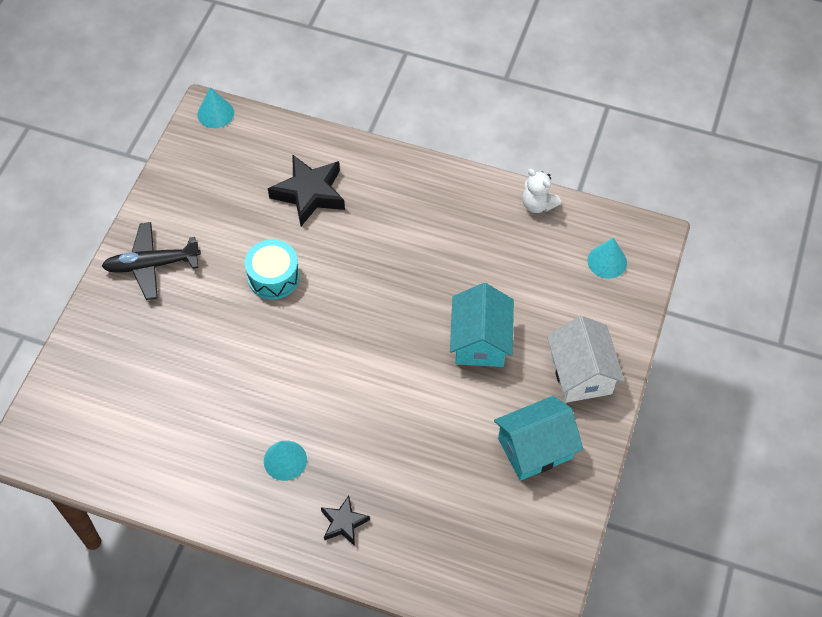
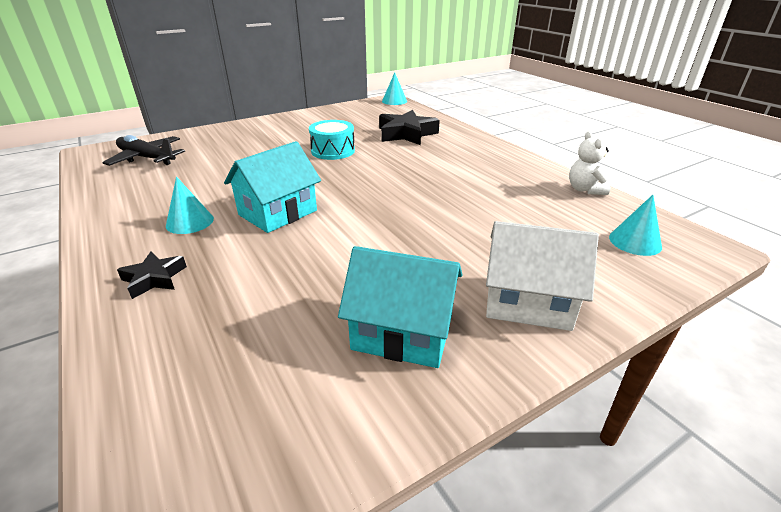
camera: 40 degrees right, 25 degrees down
black plane [102,222,201,300] -> black plane moved to [102,135,185,166]
turquoise house [450,283,514,367] -> turquoise house moved to [224,141,321,233]
white house [547,316,625,403] -> white house turned 75 degrees clockwise [486,221,599,331]

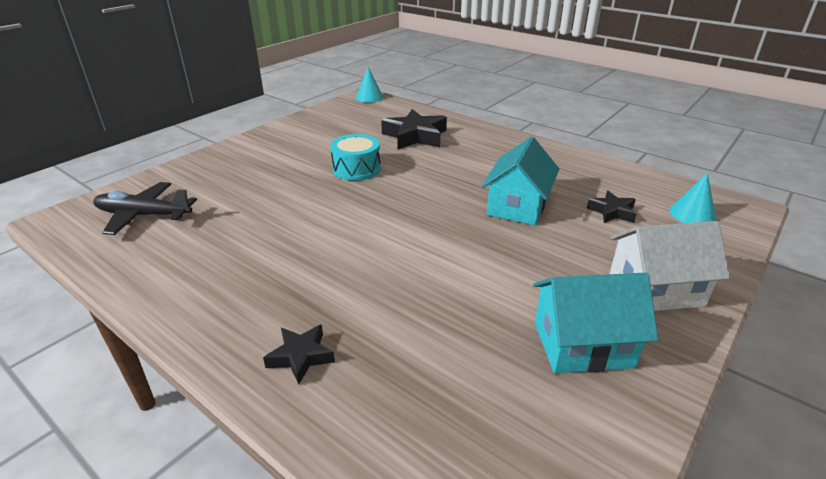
camera: 20 degrees left, 0 degrees up
turquoise cone [166,177,214,234] -> none
turquoise house [224,141,321,233] -> turquoise house moved to [482,137,559,225]
white teddy bear [569,131,610,195] -> none
none -> black star [587,191,636,223]

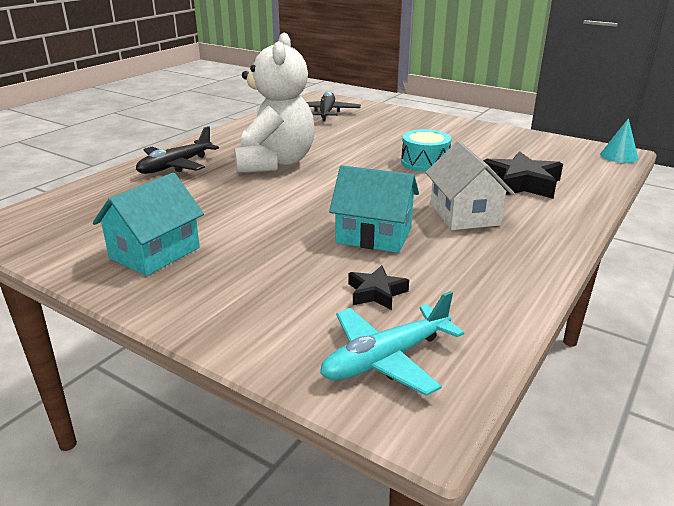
camera: 85 degrees right, 5 degrees down
black star [263,325,335,385] -> black plane [136,126,219,174]
turquoise house [533,272,658,373] -> turquoise house turned 45 degrees clockwise [93,173,204,276]
white house [610,221,730,311] -> white house moved to [425,141,515,230]
turquoise cone [670,173,716,223] -> turquoise plane [320,291,464,396]
none -> white teddy bear [234,33,315,173]

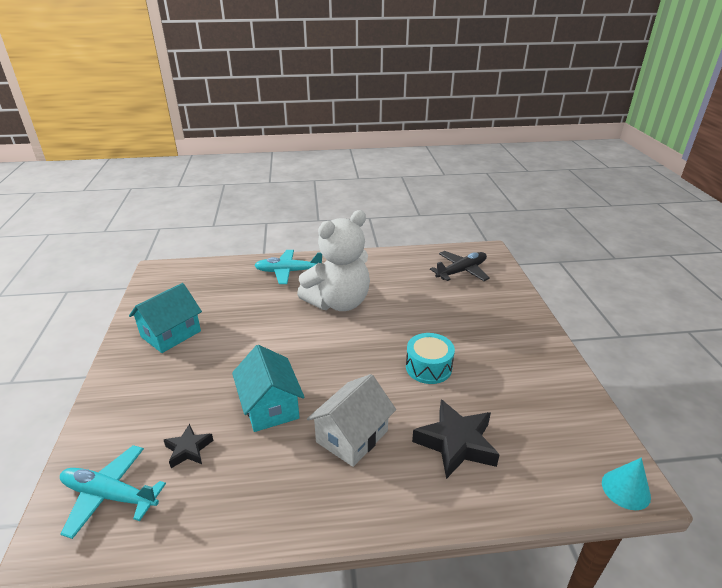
camera: 50 degrees right, 5 degrees up
turquoise house [93,173,204,276] -> turquoise house turned 45 degrees counterclockwise [129,283,202,353]
black plane [136,126,219,174] -> turquoise plane [254,250,322,284]

